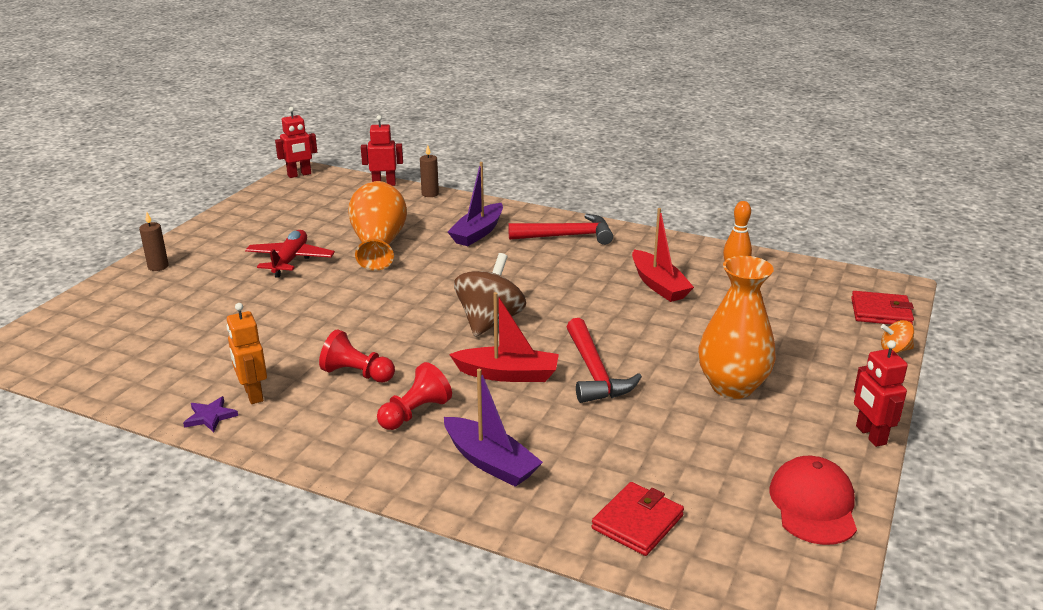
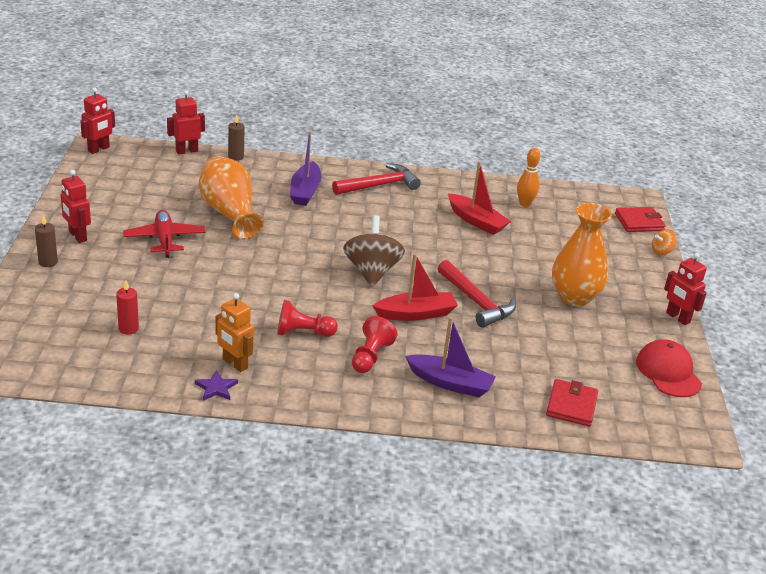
camera: 25 degrees left, 5 degrees up
none -> red robot [61,170,91,243]
none -> red candle [116,281,139,335]

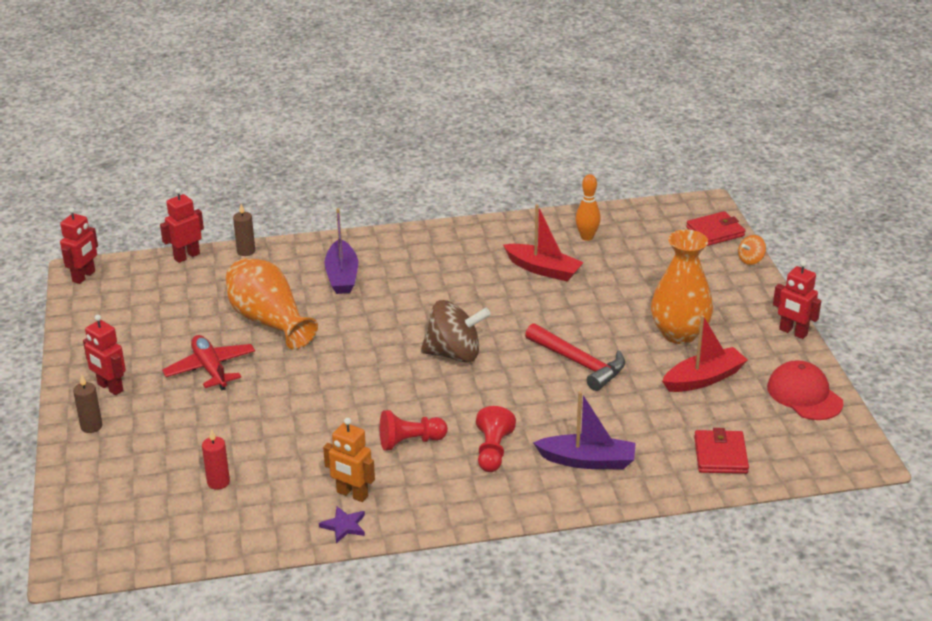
camera: 10 degrees left, 0 degrees up
red hammer [332,163,421,195] -> none
brown spinning top [343,215,405,287] -> brown spinning top turned 105 degrees clockwise [421,300,491,363]
red boat [373,254,458,321] -> red boat moved to [662,315,748,392]

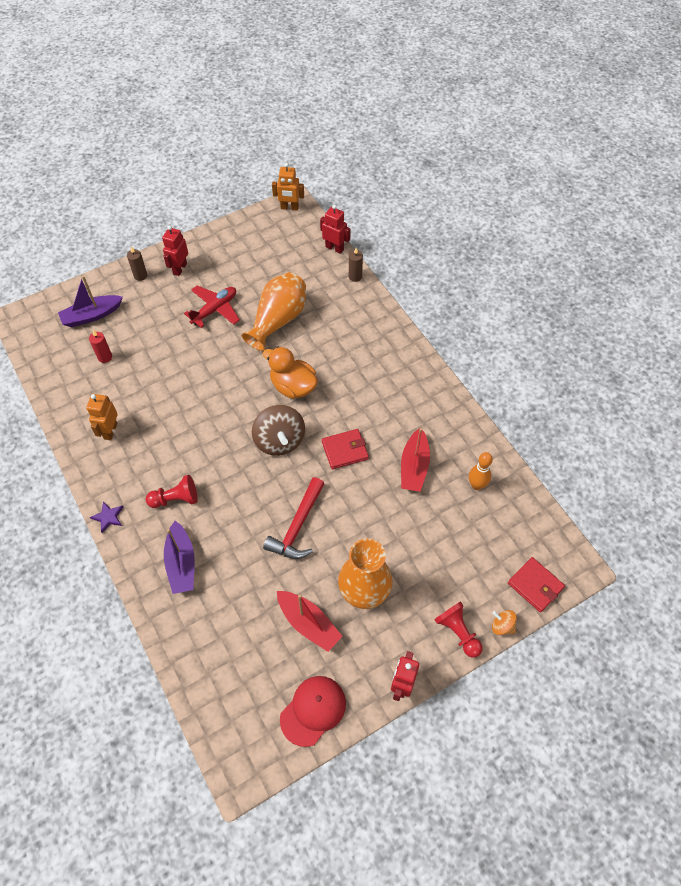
camera: 70 degrees right, 25 degrees up
red robot [60,207,98,284] -> orange robot [272,163,304,211]
purple star [319,506,365,543] -> purple star moved to [90,501,123,533]
purple boat [324,208,358,294] -> purple boat moved to [58,276,123,327]
red pawn [380,410,448,450] -> red pawn moved to [434,601,482,658]
red wallet [694,428,749,474] -> red wallet moved to [322,429,369,469]
none -> orange duck [262,347,318,399]

